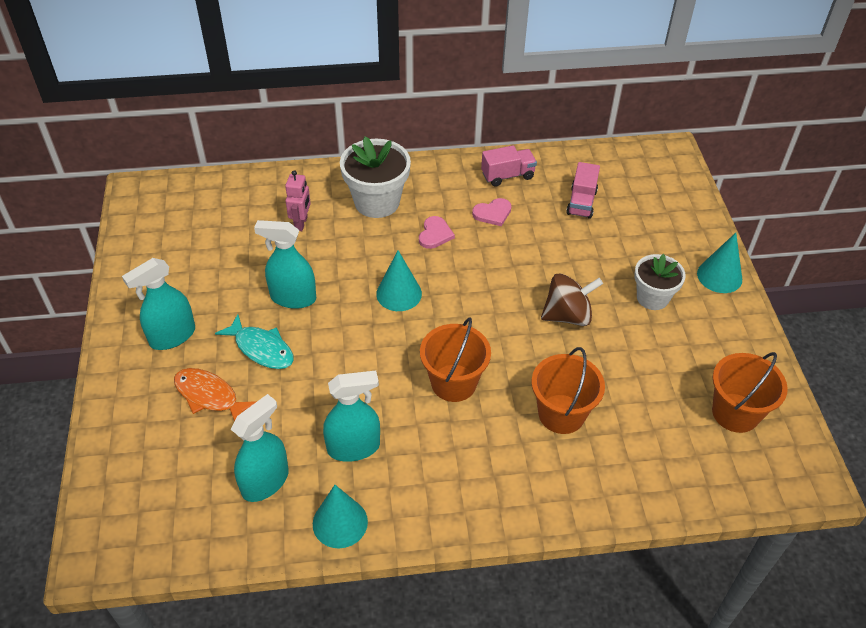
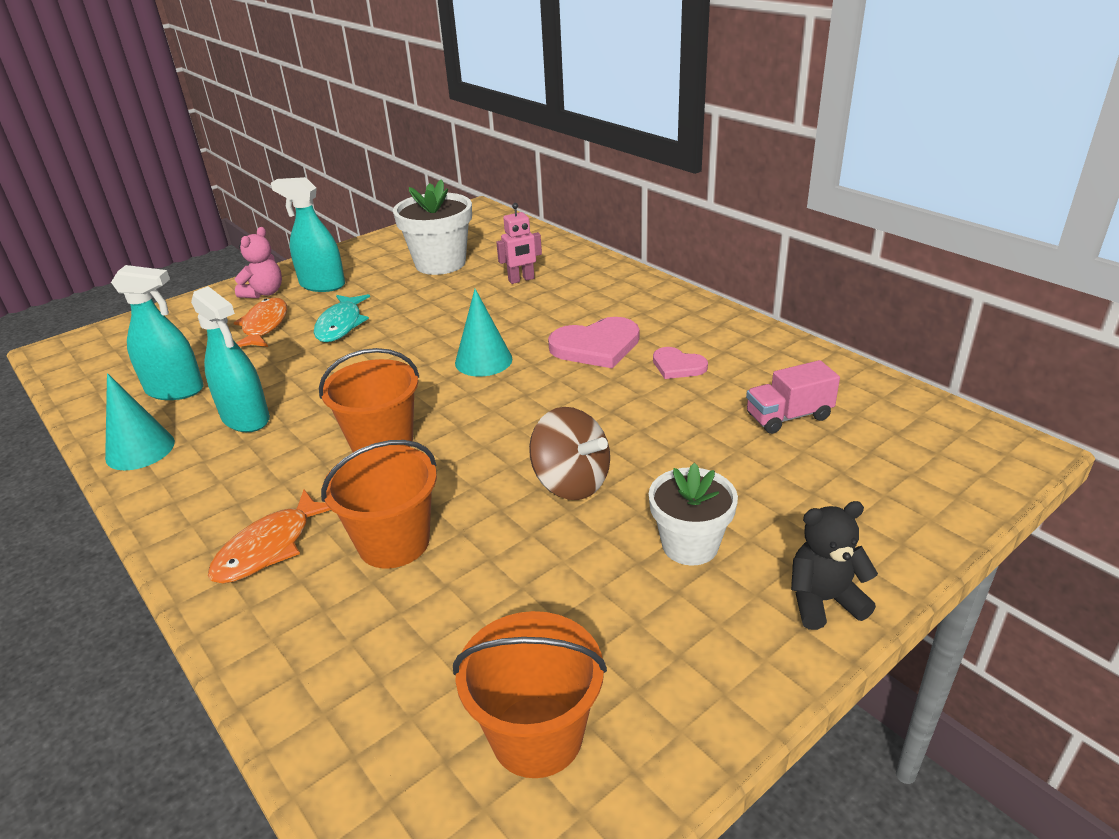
camera: 60 degrees right, 15 degrees down
turquoise spray bottle [254,220,316,309] -> none
white flower pot [340,136,411,218] -> white flower pot moved to [393,179,472,275]
pink heart [419,216,455,249] -> pink heart [548,317,639,369], size x1.70
pink truck [481,145,537,187] -> none
turquoise cone [697,233,742,293] -> black teddy bear [791,501,878,630]
none -> orange fish [208,489,331,584]
none -> pink teddy bear [235,227,282,298]

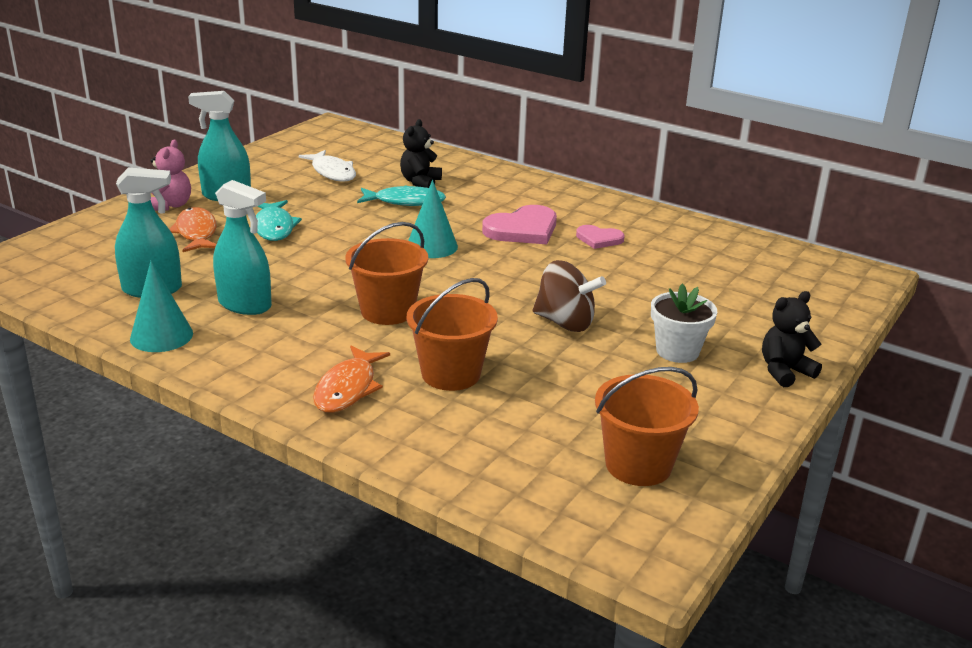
camera: 20 degrees left, 5 degrees down
white flower pot [393,179,472,275] -> white fish [299,150,356,182]
pink robot [496,203,542,284] -> black teddy bear [400,119,442,188]
pink truck [746,360,840,434] -> none
none -> turquoise fish [357,185,446,206]

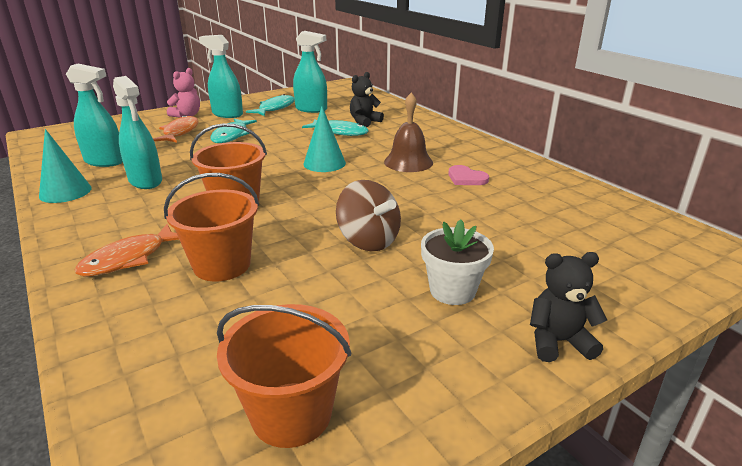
camera: 25 degrees right, 0 degrees up
white fish [299,150,356,182] -> turquoise spray bottle [293,31,327,113]
pink heart [482,205,557,244] -> brown bell [384,92,433,172]
none -> turquoise fish [246,94,295,116]

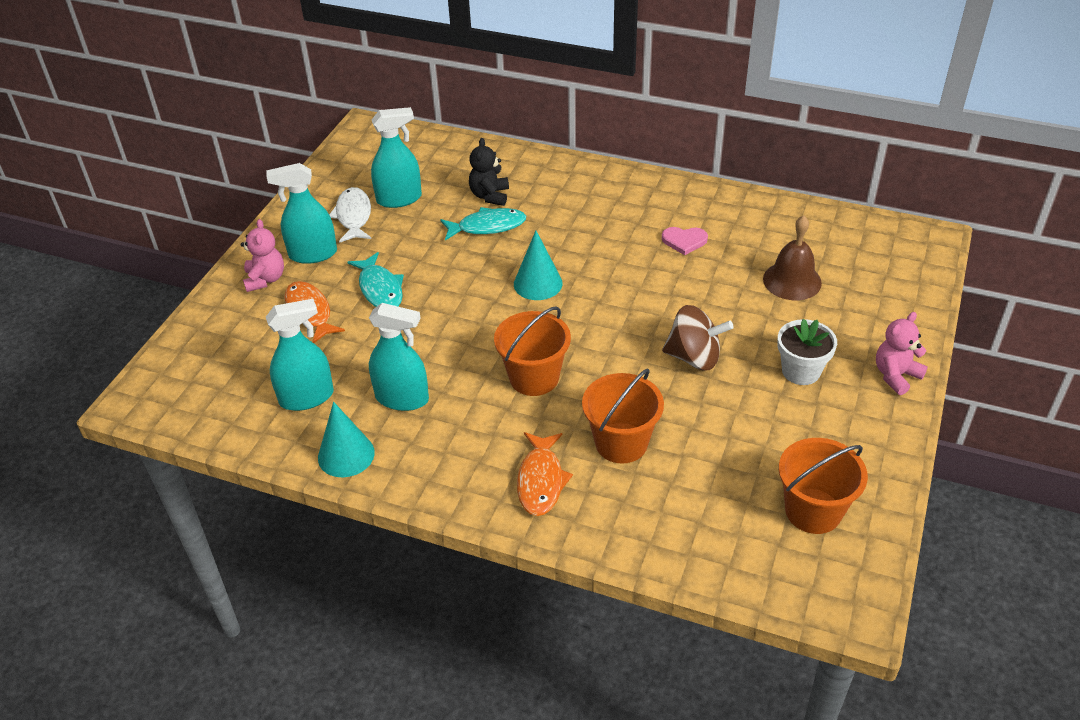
camera: 35 degrees left, 15 degrees up
turquoise fish [246,94,295,116] -> white fish [329,187,371,243]
brown bell [384,92,433,172] -> brown bell moved to [763,215,822,300]
black teddy bear [530,252,607,362] -> pink teddy bear [876,312,928,395]

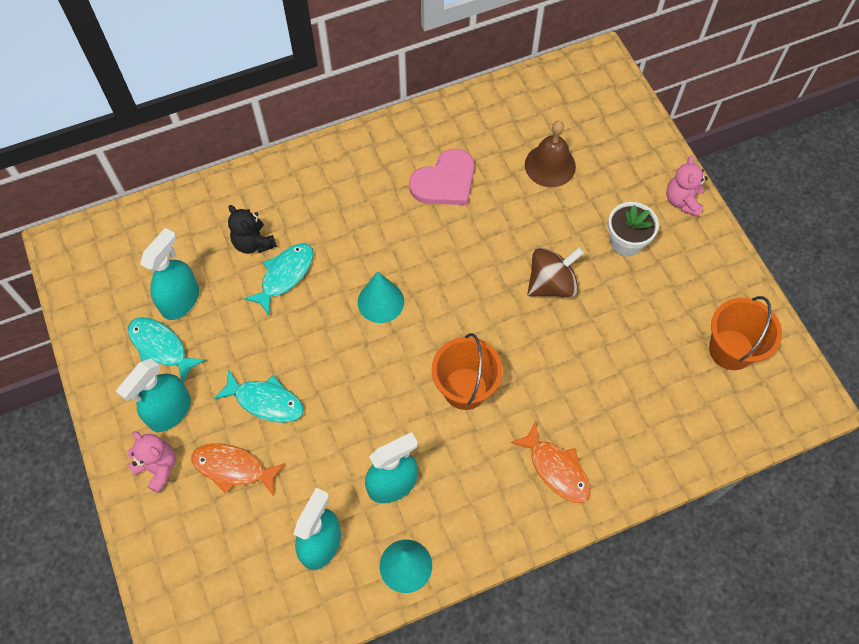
camera: 45 degrees left, 20 degrees up
white fish [329,187,371,243] -> turquoise fish [128,317,206,383]
orange bucket [582,368,664,464] -> none
pink heart [662,227,708,255] -> pink heart [409,149,474,205], size x1.70

